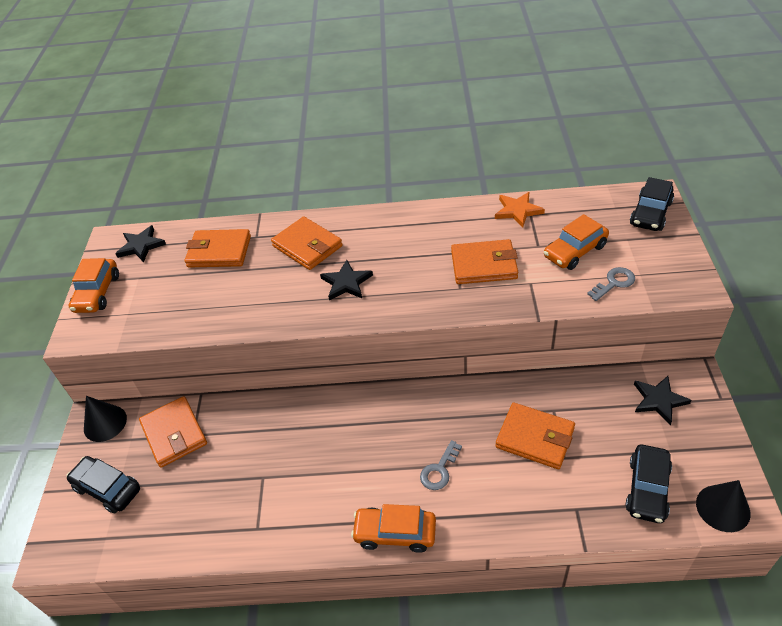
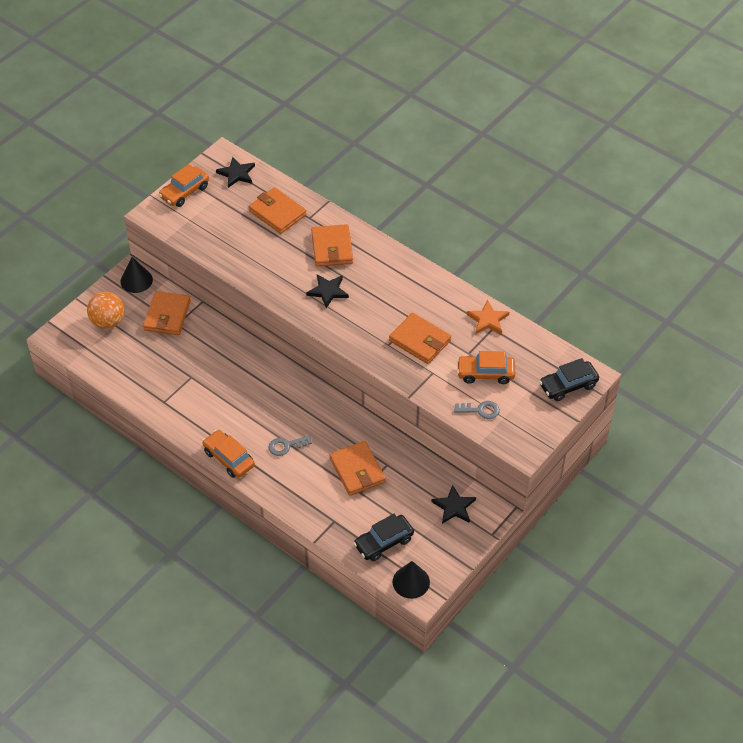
camera: 35 degrees right, 5 degrees up
black car [66,456,140,513] -> orange ball [87,292,125,329]

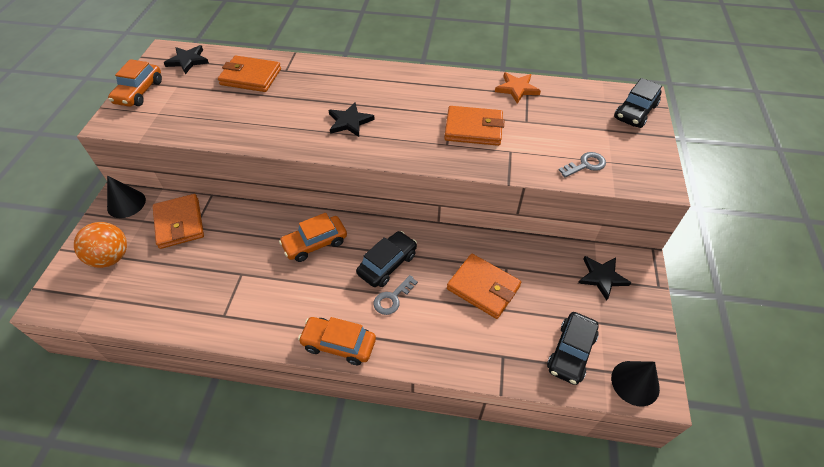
camera: 30 degrees left, 0 degrees up
orange wallet [311,224,353,267] -> none
orange car [457,351,515,384] -> orange car moved to [279,213,347,262]
none -> black car [356,231,417,287]

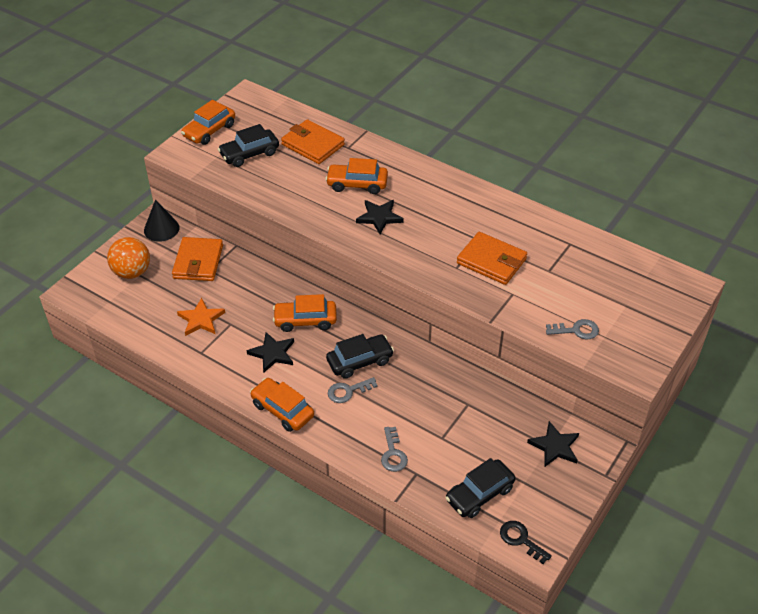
camera: 25 degrees right, 5 degrees down
black star [164,45,209,74] -> black star moved to [247,332,294,372]
orange wallet [447,254,521,319] -> none
orange star [495,72,541,104] -> orange star moved to [177,298,225,336]
black cone [611,361,660,406] -> black key [500,521,552,564]
black car [614,78,662,128] -> black car moved to [218,124,279,167]
none -> orange car [325,158,388,194]
none -> grey key [381,427,408,472]

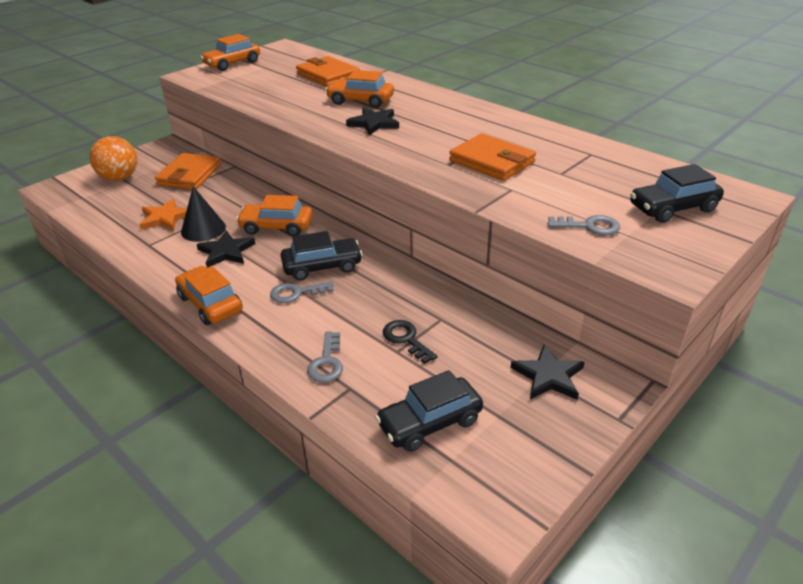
camera: 10 degrees right, 10 degrees down
black cone [144,200,180,242] -> black cone moved to [181,186,226,242]
black car [218,124,279,167] -> black car moved to [630,164,724,223]
black key [500,521,552,564] -> black key moved to [383,320,437,364]

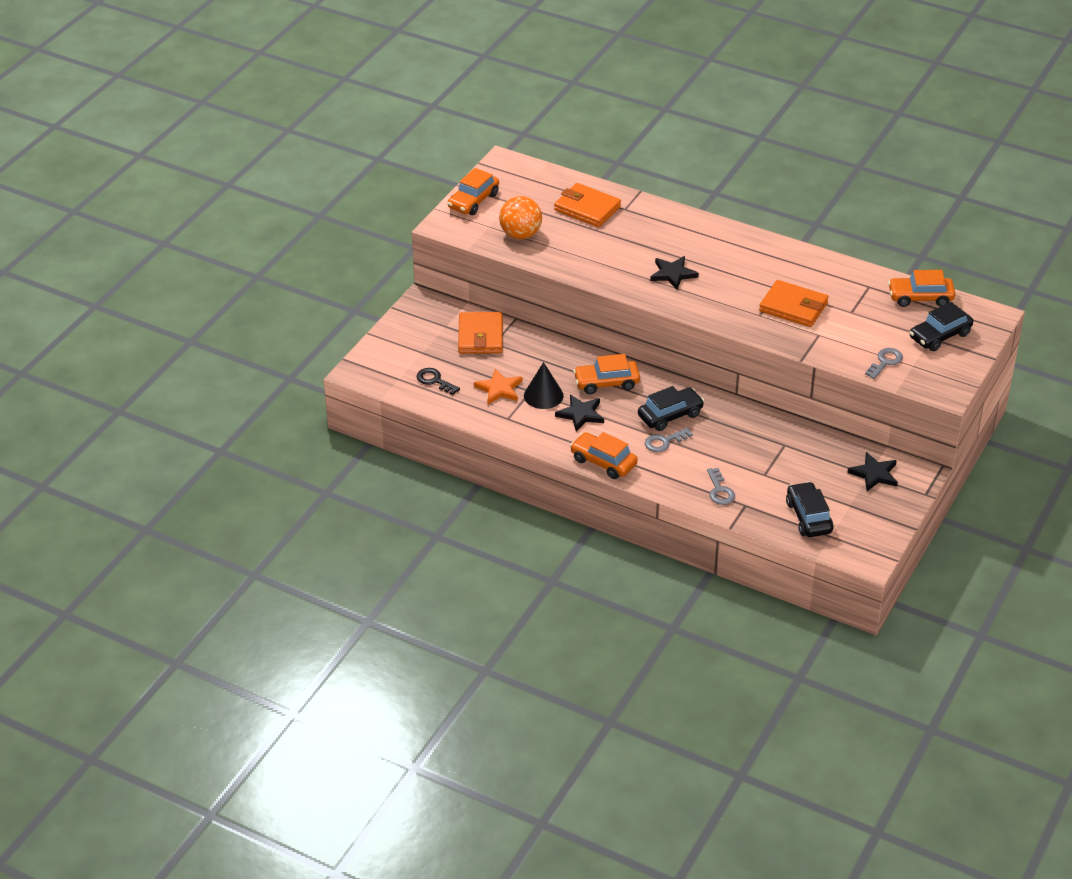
camera: 15 degrees left, 5 degrees up
orange ball [89,136,137,181] -> orange ball moved to [499,196,542,239]
orange car [325,70,394,108] -> orange car moved to [888,270,955,307]
black car [375,370,483,452] -> black car turned 120 degrees clockwise [786,482,833,537]
black key [383,320,437,364] -> black key moved to [417,368,460,395]
grey key [547,215,620,235] -> grey key turned 45 degrees counterclockwise [865,348,903,379]

